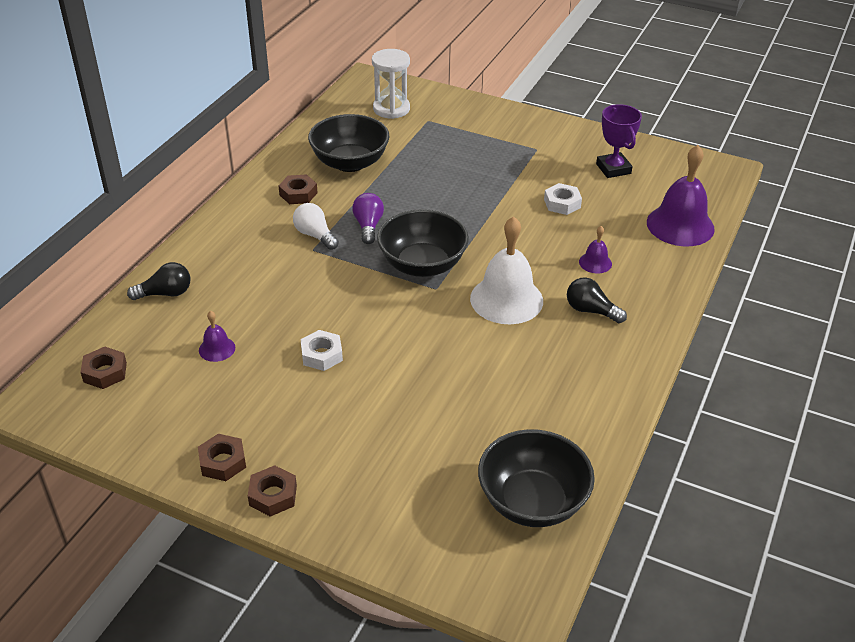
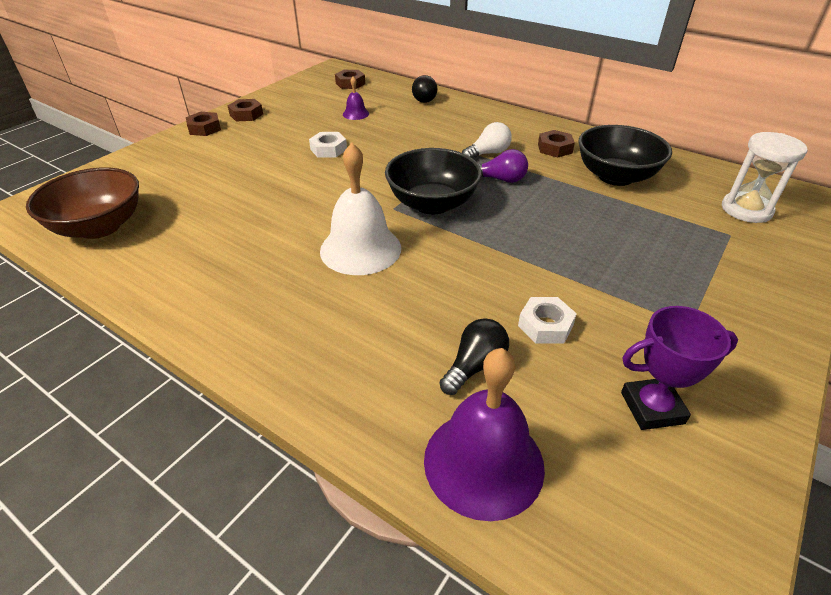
camera: 100 degrees right, 0 degrees up
black bowl [478,429,595,527] -> brown bowl [26,167,139,239]
black light bulb [567,277,627,323] -> black light bulb moved to [439,318,509,395]
purple bell [579,226,612,273] -> none

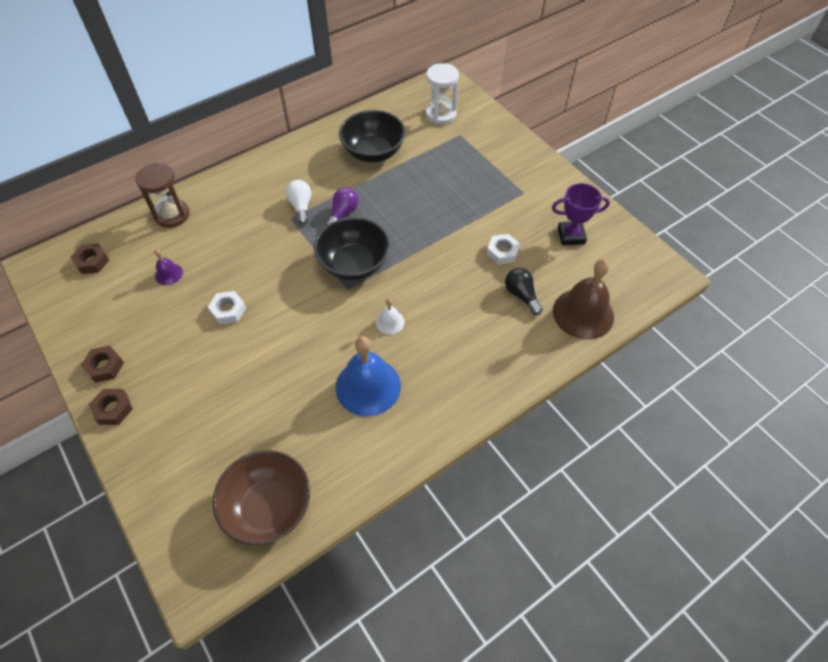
camera: 70 degrees left, 15 degrees up
white bell [320,143,401,275] -> white bell [376,298,405,335], size x0.47
black light bulb [412,75,438,103] -> brown hourglass [135,163,190,228]
purple bell [424,348,545,521] -> brown bell [553,259,614,340]
brown nut [538,130,575,158] -> none
purple trophy [621,306,738,430] -> purple trophy turned 75 degrees clockwise [552,183,610,245]
none -> blue bell [336,336,401,416]

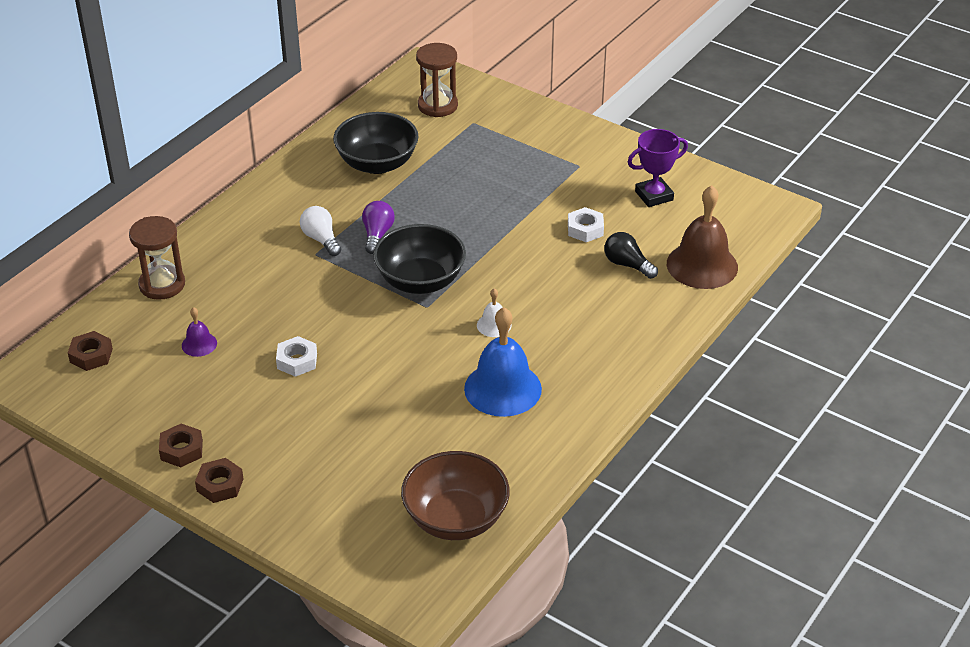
camera: 20 degrees left, 15 degrees down
white hourglass [426,63,459,124] -> brown hourglass [416,43,458,117]

